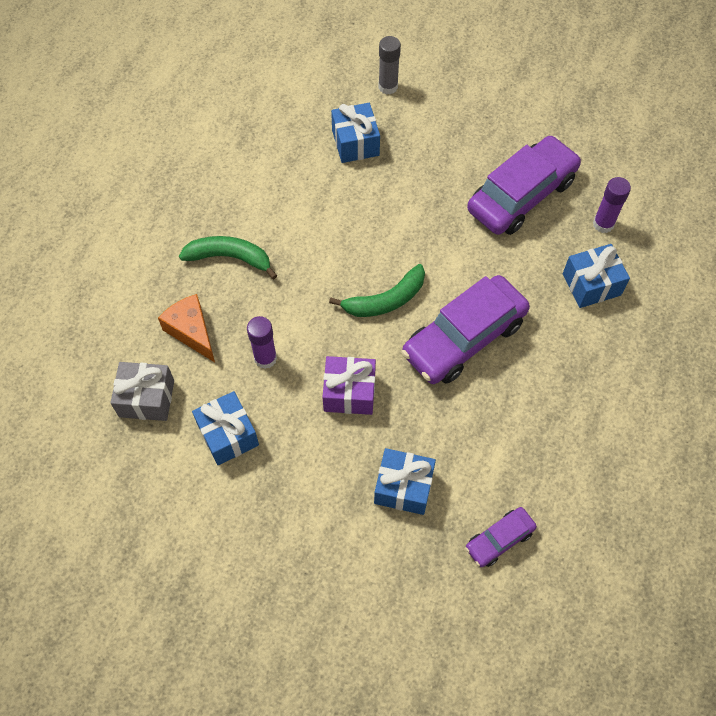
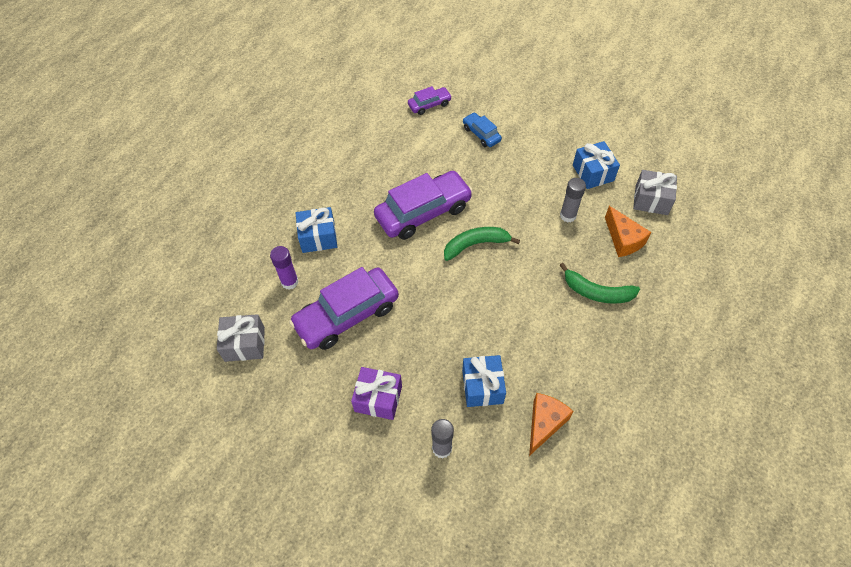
camera: 170 degrees left, 5 degrees down
purple glue stick [247,316,277,369] -> grey glue stick [560,178,586,222]
purple gift [323,356,376,415] -> purple gift moved to [351,367,402,420]
blue gift [374,448,436,515] -> blue car [463,112,502,147]
none -> grey gift [217,314,265,362]
none -> orange cheese [529,393,574,456]

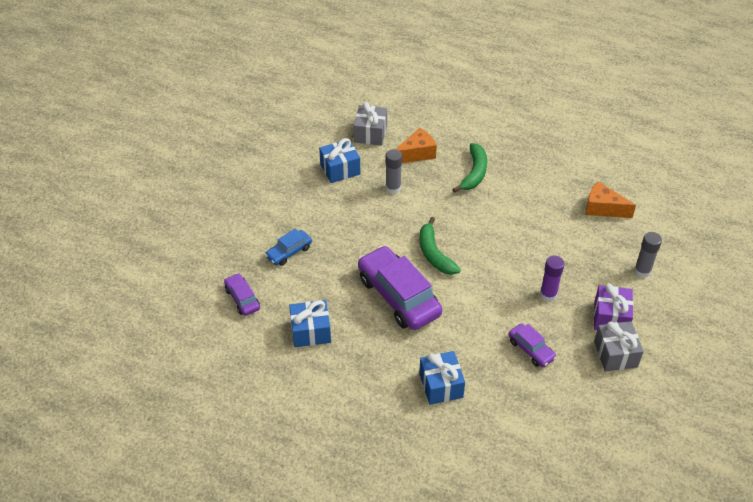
camera: 95 degrees left, 10 degrees down
grey gift [217,314,265,362] -> grey gift moved to [594,321,644,372]
purple glue stick [270,246,299,290] -> purple glue stick moved to [540,255,564,302]
purple car [289,267,399,350] -> purple car [508,323,557,367], size x0.50
blue gift [462,355,506,407] -> blue gift moved to [289,300,331,347]

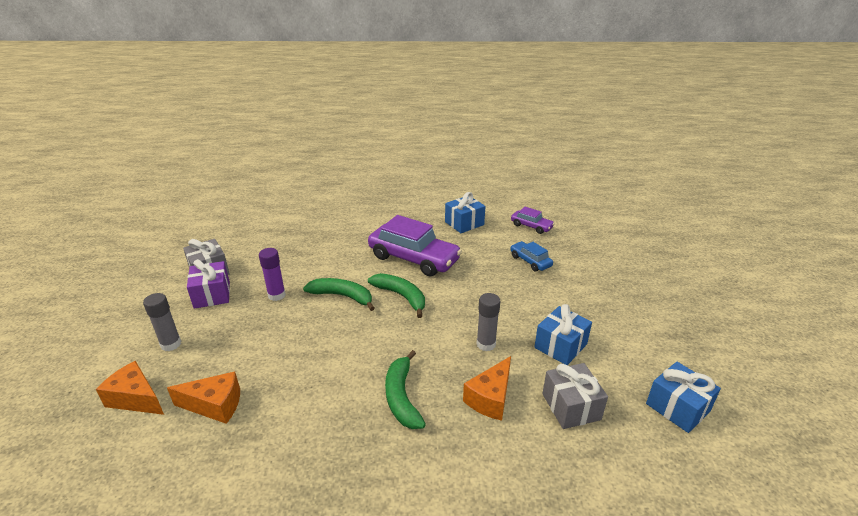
camera: 155 degrees right, 15 degrees down
blue car [265,229,312,266] -> blue car turned 60 degrees counterclockwise [510,241,553,271]
blue gift [419,351,465,405] -> blue gift moved to [646,362,721,433]
purple car [508,323,557,367] -> none
none -> orange cheese [96,361,164,415]
none -> green banana [303,278,375,311]

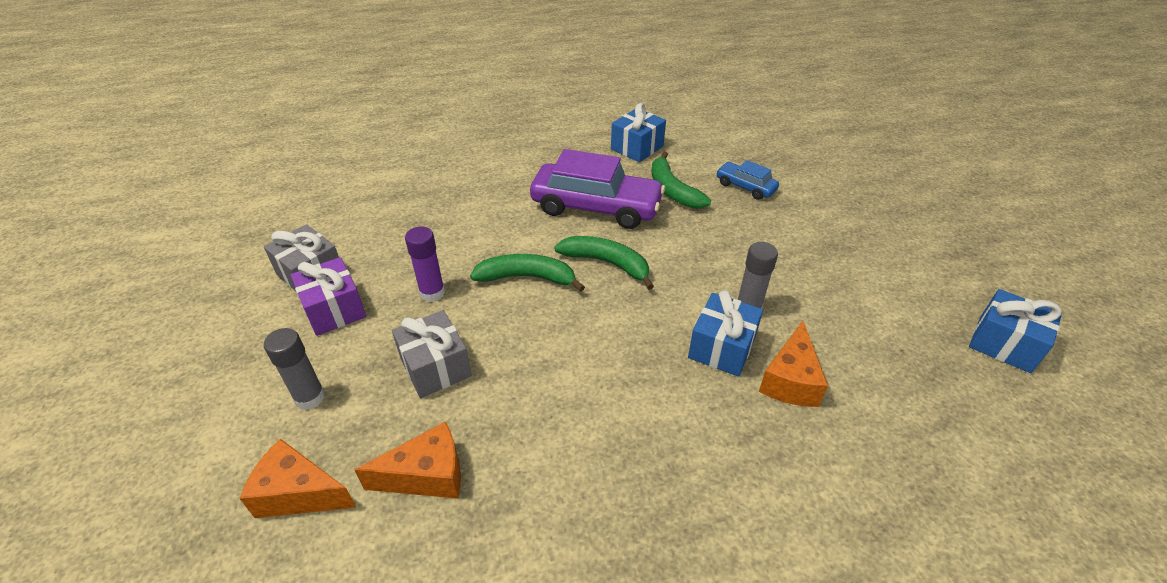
camera: 15 degrees left, 10 degrees up
green banana [385,350,426,429] -> green banana moved to [652,152,711,209]
purple car [511,207,555,234] -> none
blue gift [534,304,592,365] -> blue gift moved to [688,290,763,377]
grey gift [542,363,608,429] -> grey gift moved to [392,310,472,398]

